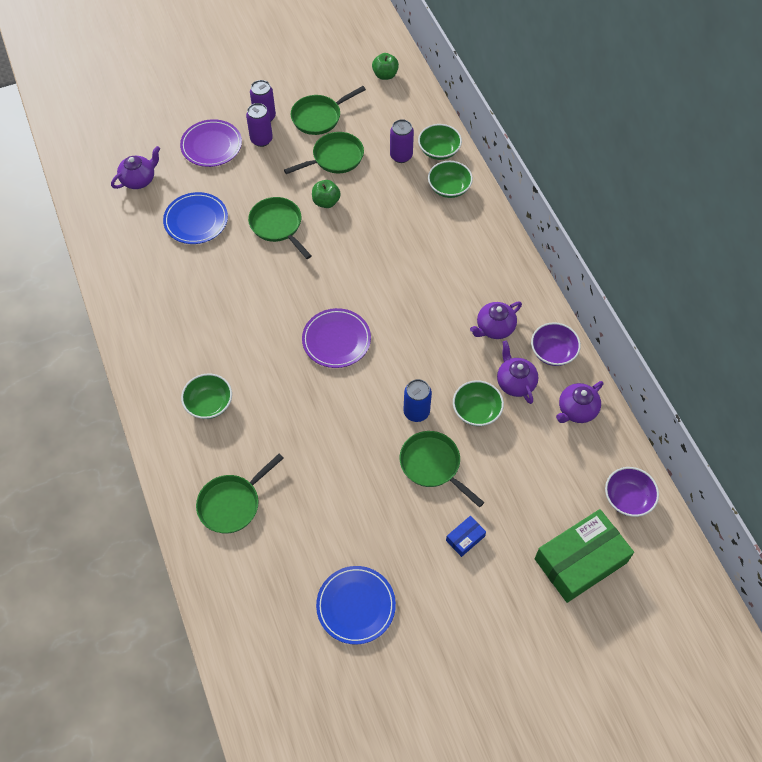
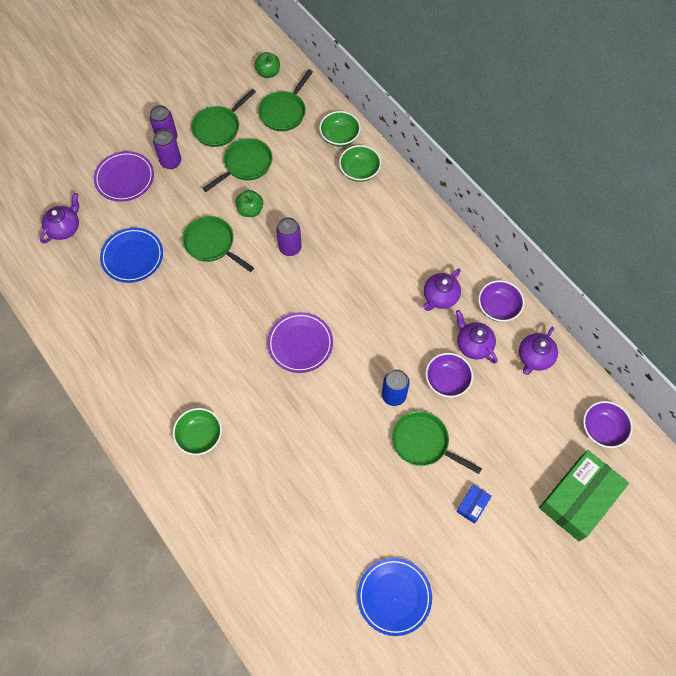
camera: 15 degrees left, 5 degrees up
green pan [196,454,284,533] -> green pan moved to [258,69,313,131]
purple can [390,119,414,163] -> purple can moved to [276,217,302,256]
green bowl [453,380,504,426] -> purple bowl [425,353,473,397]

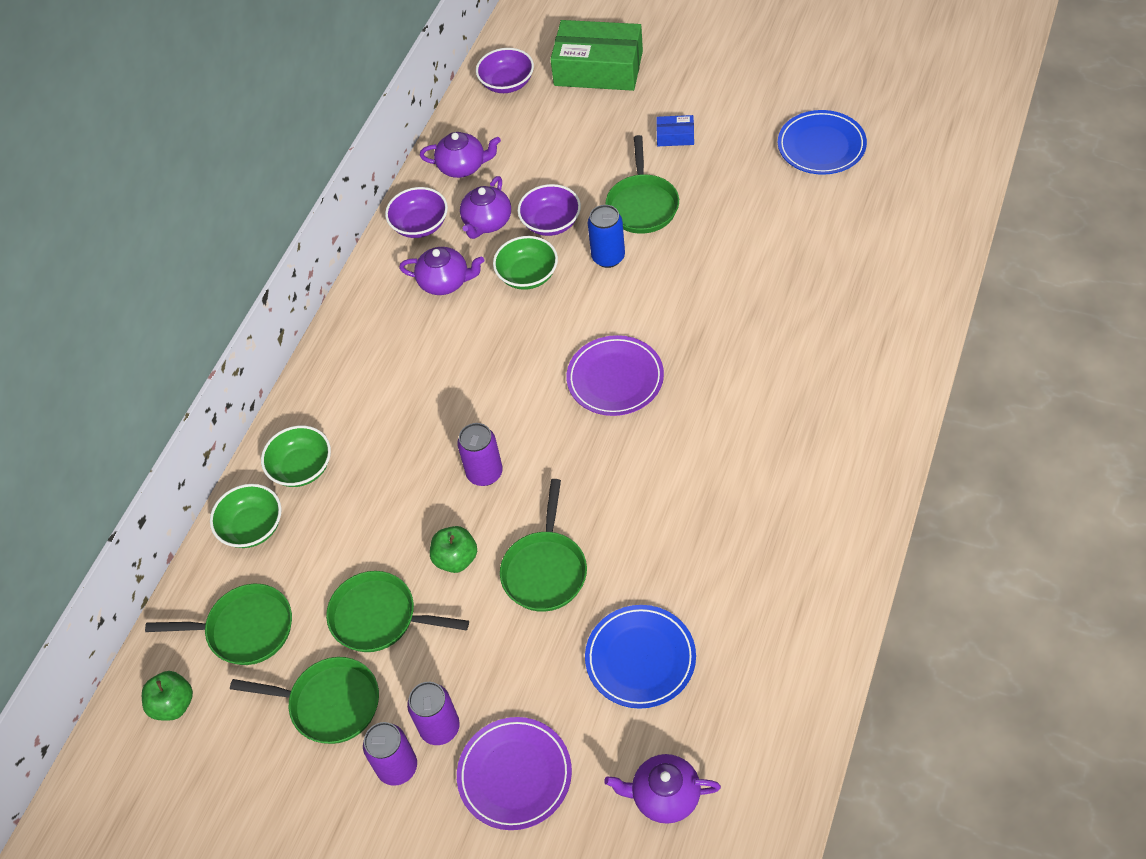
camera: 115 degrees left, 10 degrees down
green bowl [173,408,222,455] -> green bowl moved to [493,236,558,290]

